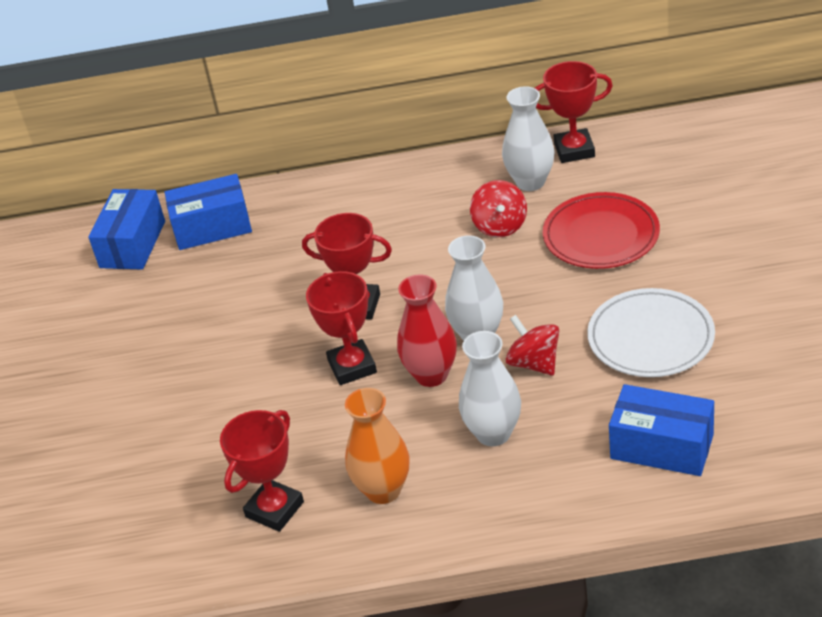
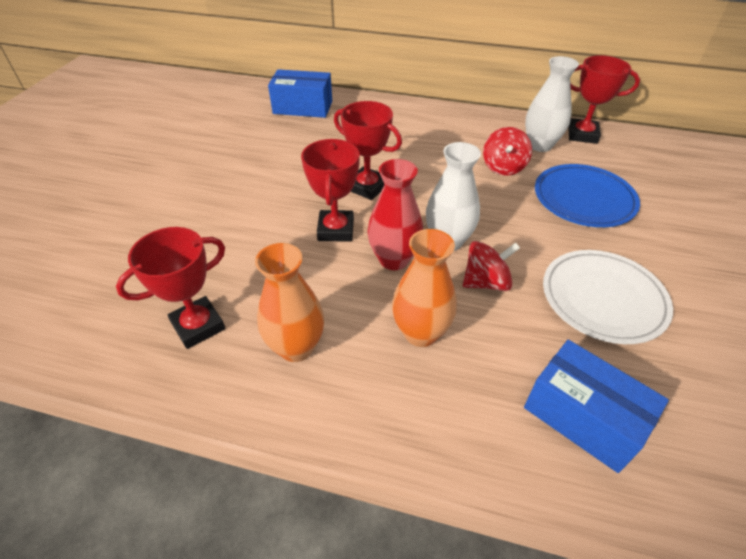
camera: 15 degrees right, 5 degrees up
blue box [88,189,165,269] -> none
white vase [459,331,521,446] -> orange vase [392,229,457,347]
red spinning top [506,315,559,375] -> red spinning top turned 90 degrees clockwise [463,241,520,291]
red plate [543,192,660,269] -> blue plate [535,164,640,227]

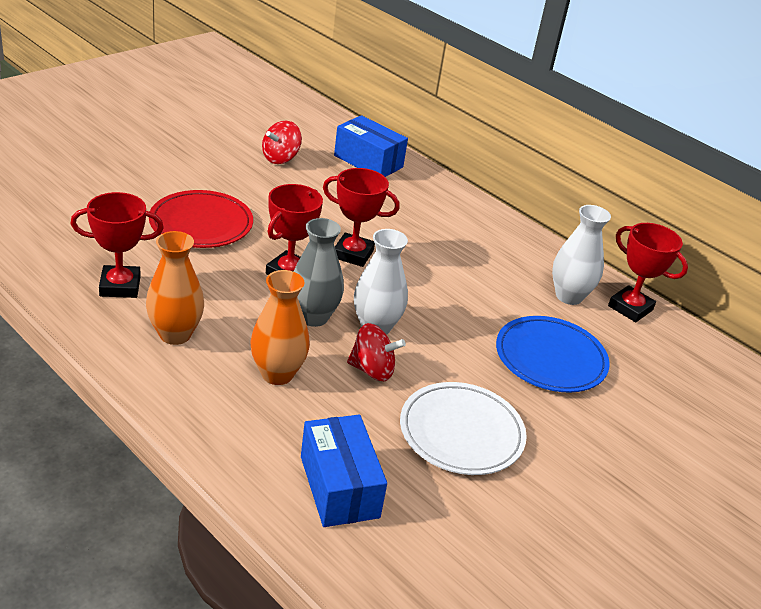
camera: 25 degrees right, 10 degrees down
red trophy [334,101,402,200] -> red trophy turned 45 degrees counterclockwise [323,168,400,267]
red vase [367,159,423,270] -> grey vase [293,218,344,327]
red spinning top [483,127,532,176] -> red spinning top moved to [262,121,302,164]
none -> red plate [149,190,253,248]

